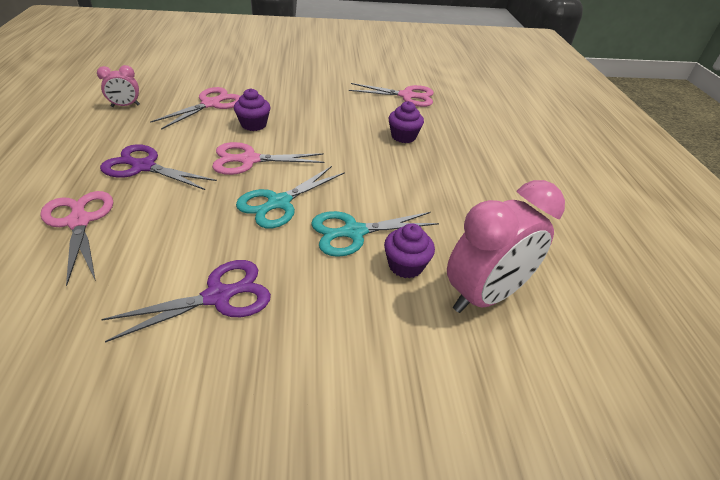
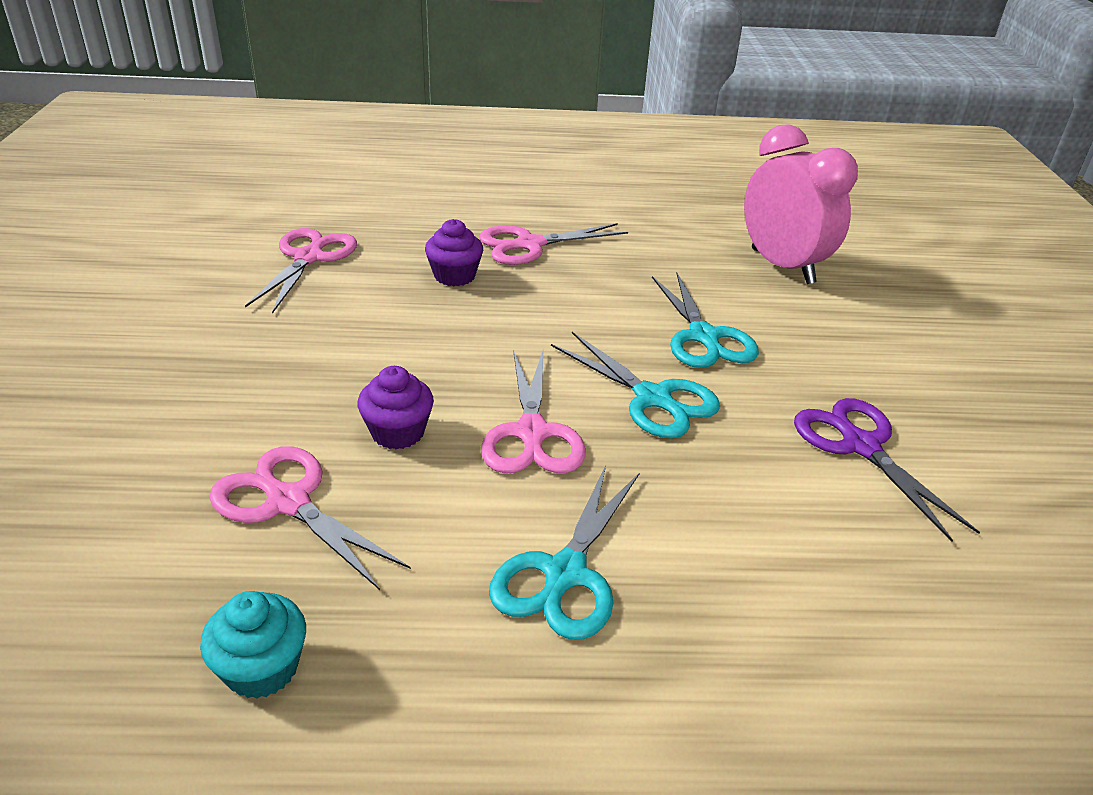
camera: 85 degrees left, 5 degrees down
pink scissors [40,191,113,286] -> pink scissors moved to [479,223,628,265]
pink clock [97,65,140,107] -> turquoise cupcake [200,591,306,699]
purple scissors [100,144,217,190] -> turquoise scissors [489,465,640,640]
purple cupcake [384,223,435,279] -> none

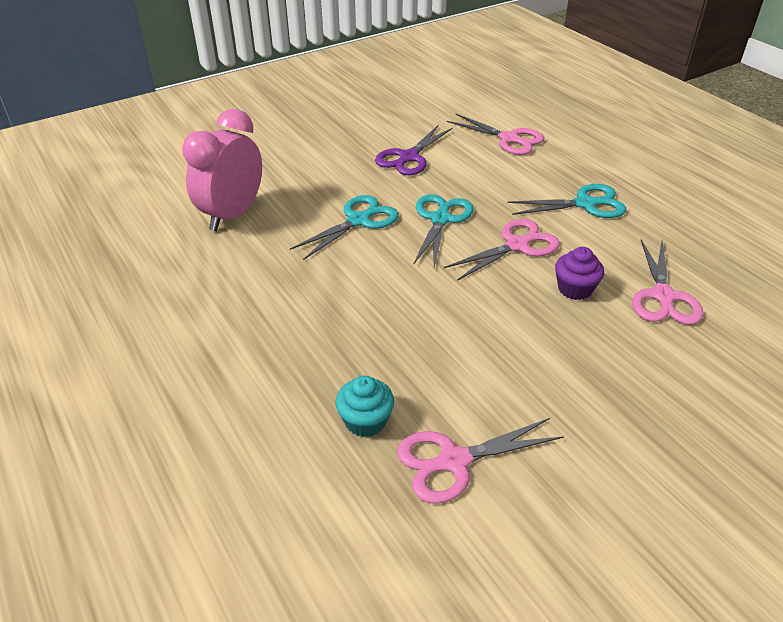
camera: 120 degrees left, 5 degrees up
turquoise cupcake [200,591,306,699] -> turquoise cupcake moved to [336,376,394,437]
purple cupcake [425,219,483,287] -> none
pink scissors [479,223,628,265] -> pink scissors moved to [447,114,544,155]

